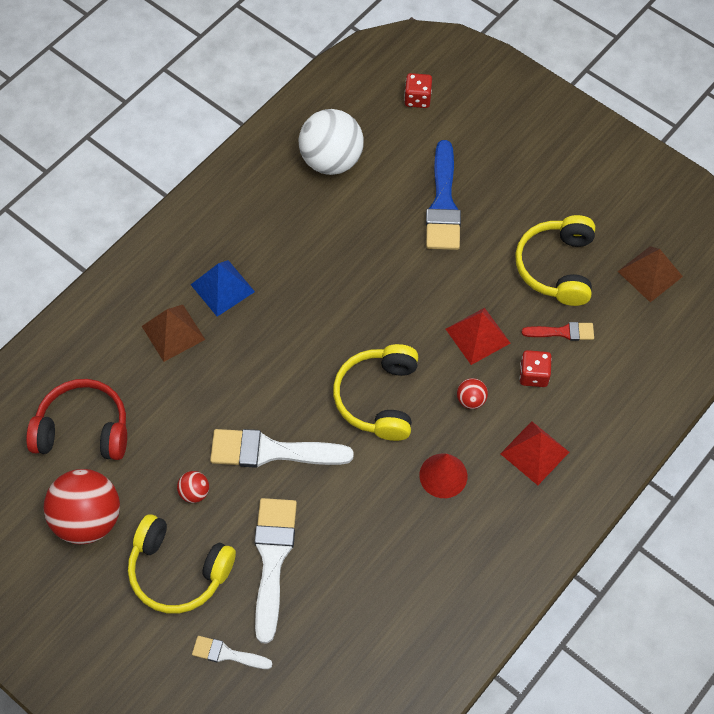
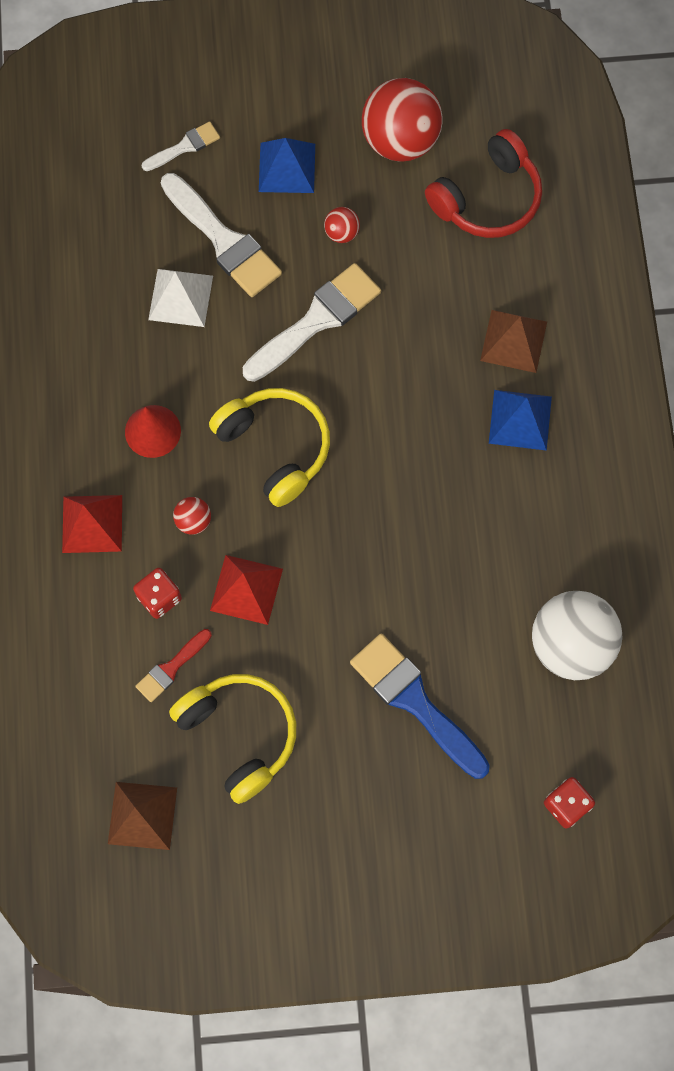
camera: 135 degrees right, 10 degrees up
yellow headphones [128,514,236,614] -> blue pyramid [259,138,315,193]
none -> white pyramid [148,269,213,327]

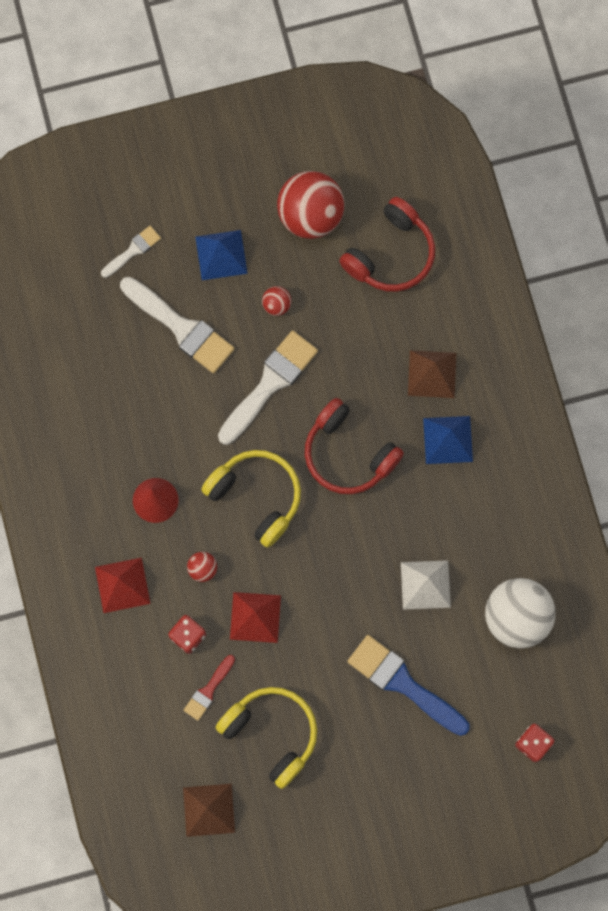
camera: 10 degrees left, 5 degrees up
white pyramid [148,269,213,327] -> white pyramid moved to [401,560,451,610]
none -> red headphones [305,398,404,494]

